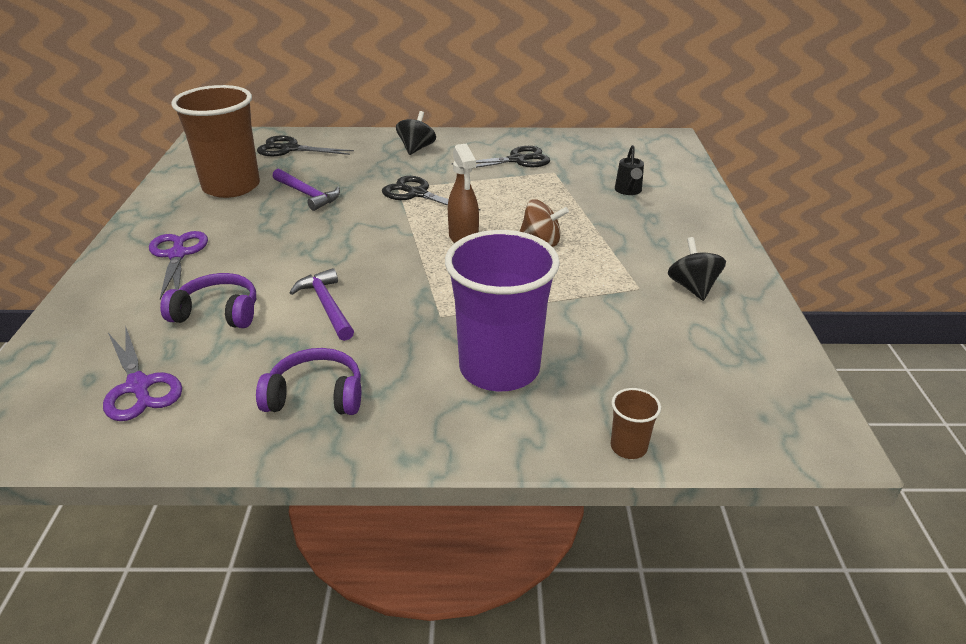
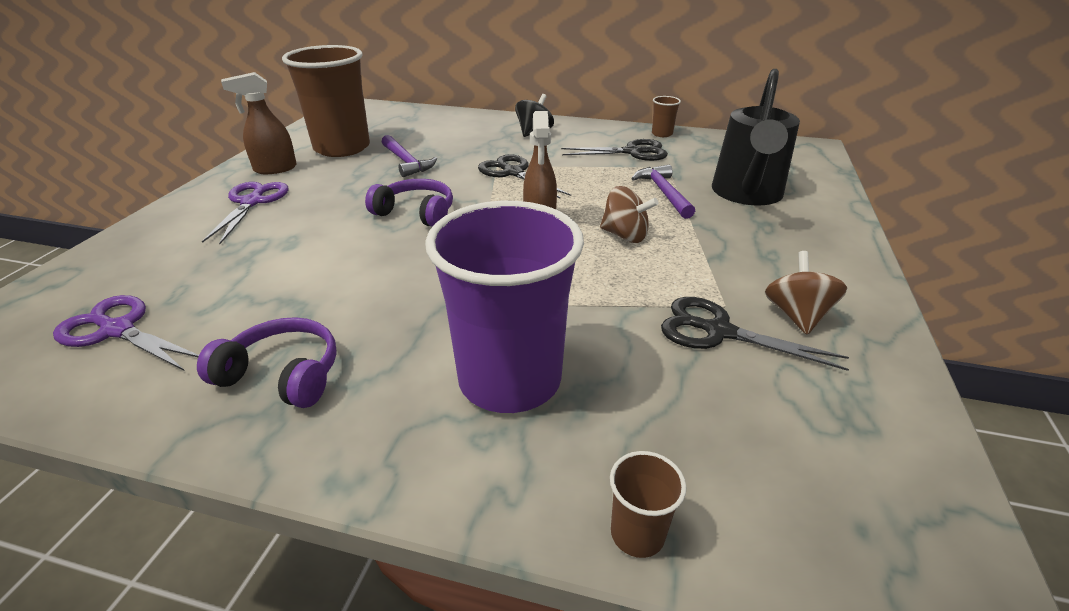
camera: 15 degrees right, 0 degrees up
purple scissors [103,325,182,421] -> purple scissors turned 135 degrees clockwise [53,295,199,371]
purple headphones [160,273,256,328] -> purple headphones moved to [365,179,453,227]
black scissors [257,135,354,156] -> black scissors moved to [661,297,849,371]
purple hammer [289,268,354,341] -> purple hammer moved to [631,165,695,219]
black watering can [615,145,644,195] -> black watering can [712,69,800,205], size x2.27
black spinning top [668,237,726,301] -> brown spinning top [765,251,847,335]
none -> brown spray bottle [221,72,297,174]
none -> brown cup [652,96,681,137]

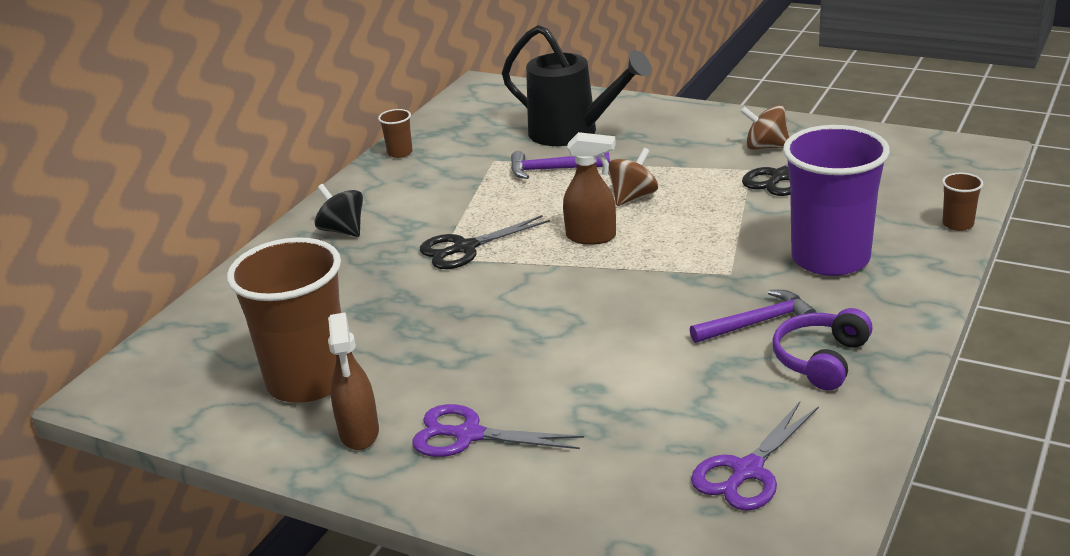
camera: 75 degrees left, 5 degrees down
purple headphones [365,179,453,227] -> none
purple hammer [382,135,437,177] -> purple hammer moved to [690,290,817,343]
black scissors [561,139,668,161] -> none

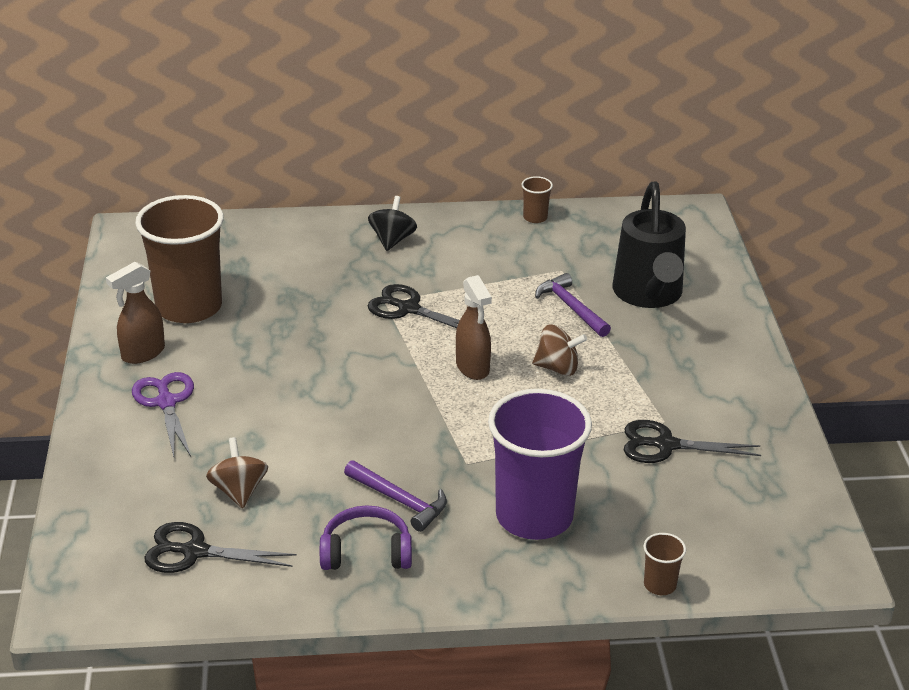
camera: 55 degrees right, 5 degrees up
purple scissors [691,402,819,511] -> black scissors [144,522,296,573]
brown spinning top [740,105,789,150] -> brown spinning top moved to [206,437,268,508]

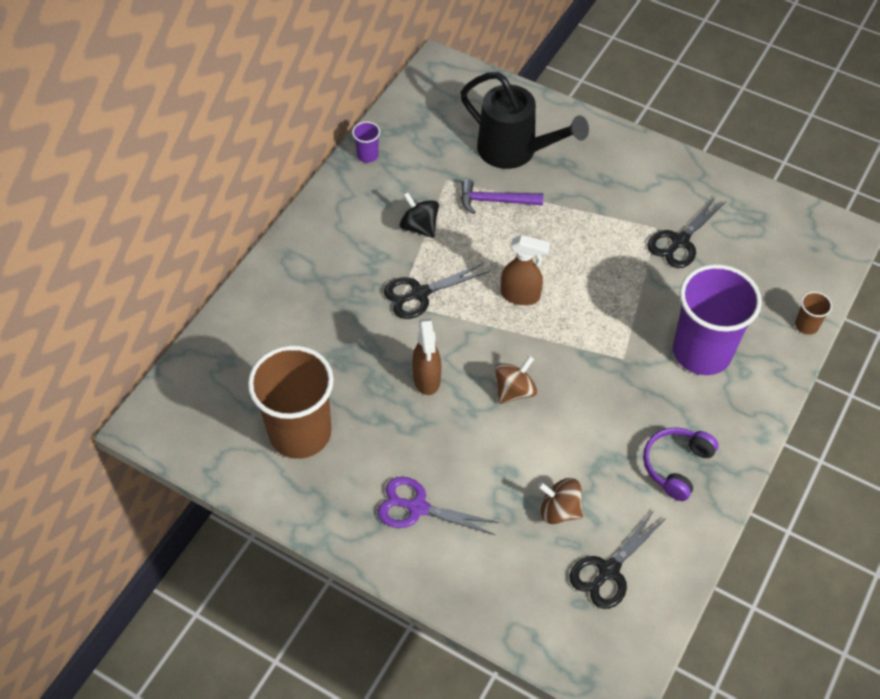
camera: 55 degrees left, 20 degrees up
brown spray bottle [106,262,165,364] -> brown spray bottle moved to [412,318,441,395]
purple hammer [344,460,447,532] -> none
black spinning top [368,196,417,251] -> black spinning top moved to [400,192,439,238]
brown cup [521,176,553,223] -> purple cup [352,121,380,163]
brown spinning top [532,324,587,376] -> brown spinning top moved to [495,356,537,404]

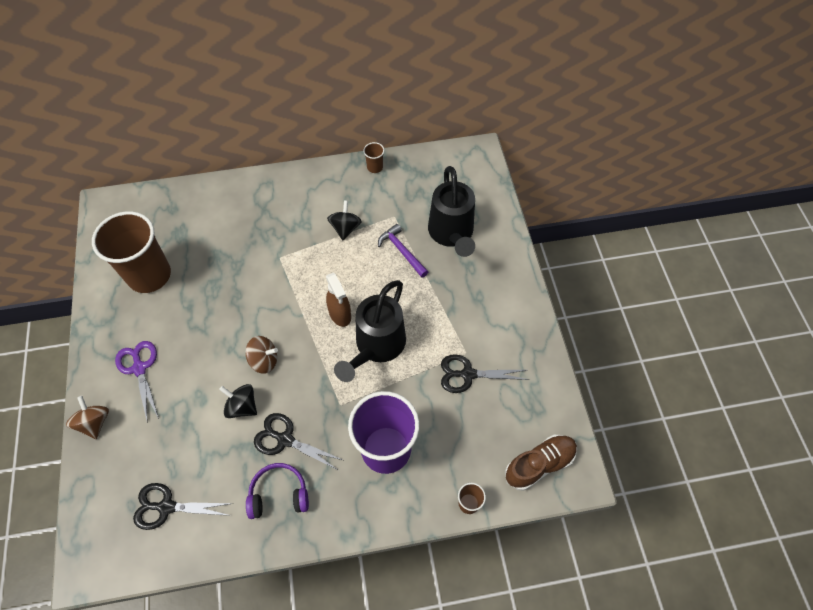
camera: 50 degrees right, 5 degrees up
purple cup [352,121,380,163] -> brown cup [363,142,384,173]
black scissors [384,263,489,319] -> black scissors moved to [254,413,342,470]
brown spray bottle [412,318,441,395] -> none
brown spinning top [538,478,583,524] -> brown spinning top moved to [66,396,109,439]
none -> black spinning top [219,384,257,418]
none -> black watering can [334,280,406,382]
none -> brown shoe [505,435,577,491]

